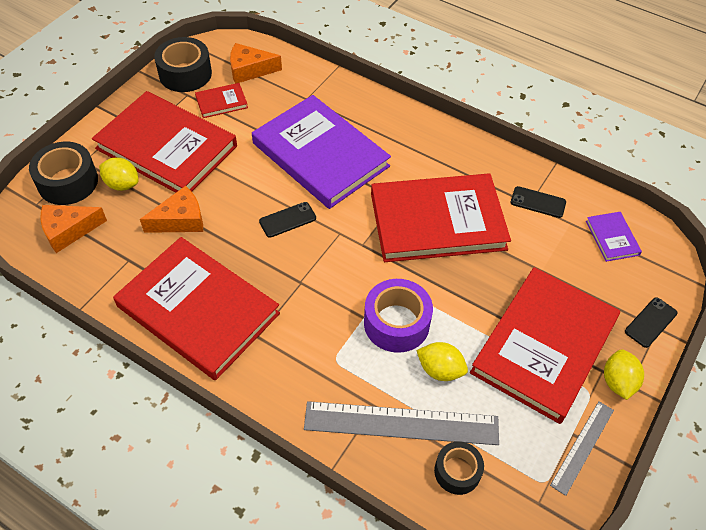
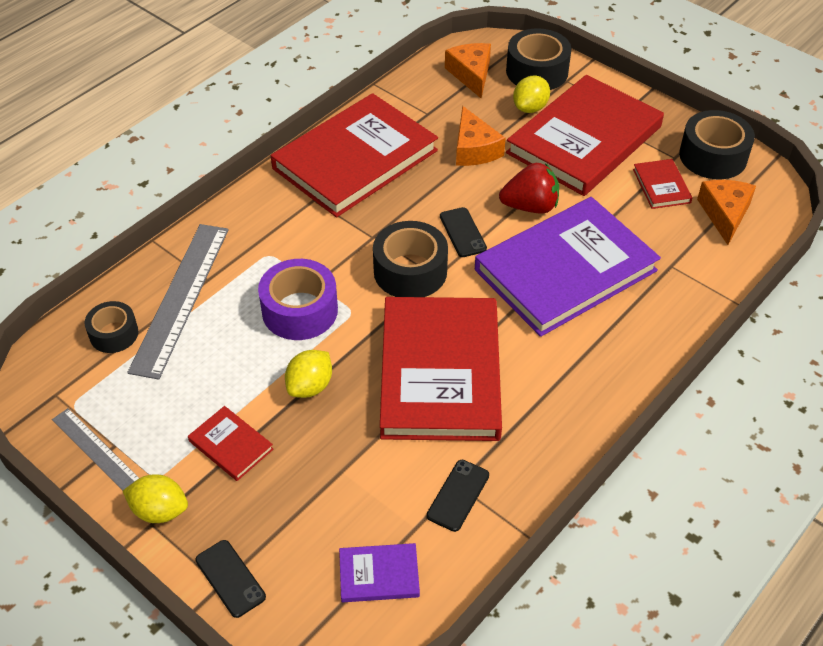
camera: 100 degrees right, 5 degrees down
yellow lemon [416,342,468,381] -> yellow lemon moved to [285,350,332,398]
red book [470,267,620,424] -> red book [188,406,273,481], size x0.41
none -> black tape [373,221,448,297]
none -> red strawberry [499,163,559,214]

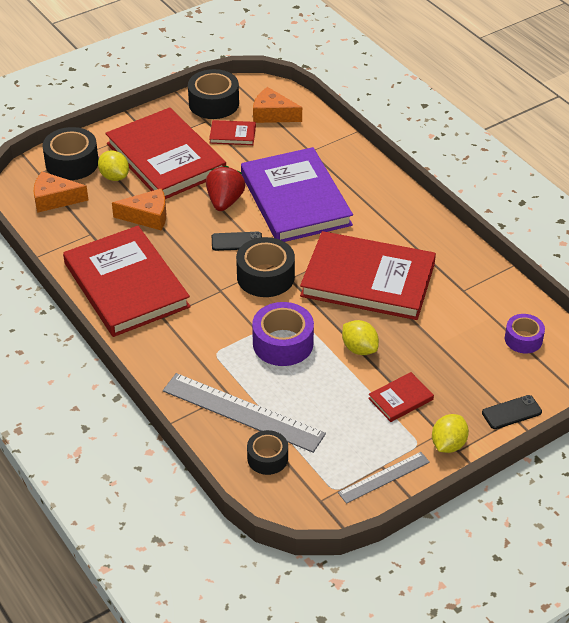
camera: 75 degrees left, 5 degrees down
purple book [339,543,420,602] -> purple tape [505,314,545,353]
black phone [427,460,489,532] -> none

